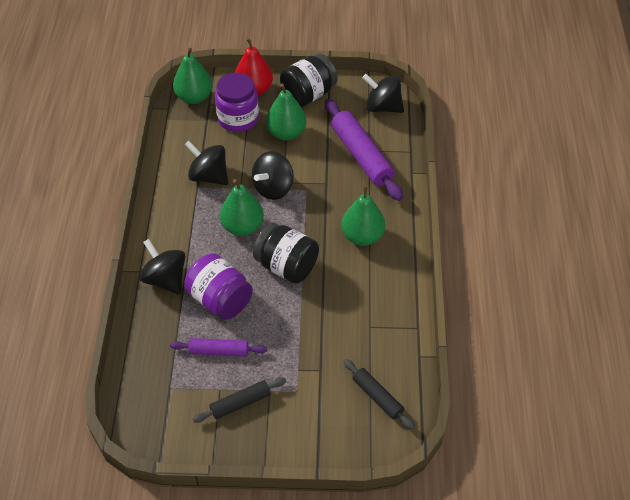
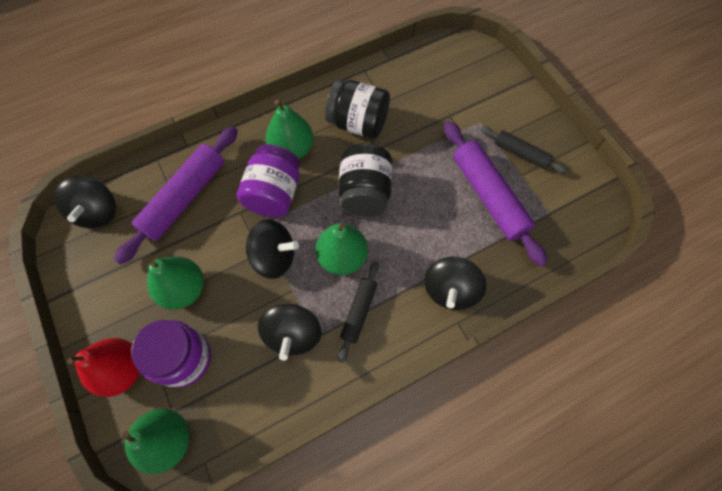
camera: 120 degrees left, 15 degrees up
purple rolling pin [170,338,267,357] -> purple rolling pin [444,121,547,266], size x1.80
purple jar [184,253,253,319] -> purple jar moved to [237,144,300,217]
black jar [280,53,338,107] -> black jar moved to [325,79,390,139]
black rolling pin [343,359,415,430] -> black rolling pin moved to [338,261,379,363]

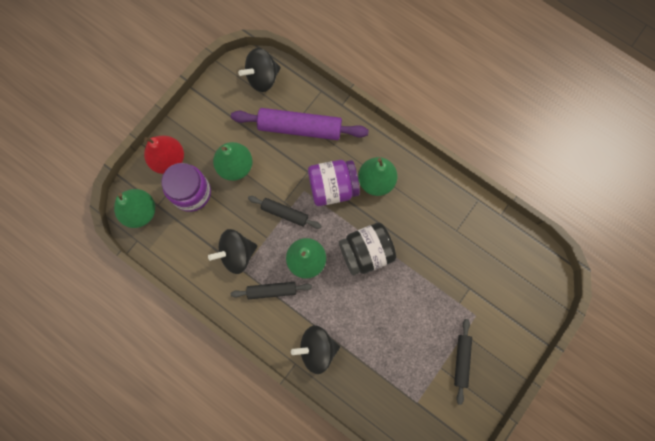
camera: 65 degrees right, 10 degrees up
black spinning top [246,219,299,279] -> black rolling pin [248,196,321,229]
black jar [325,79,390,139] -> none
purple rolling pin [444,121,547,266] -> none

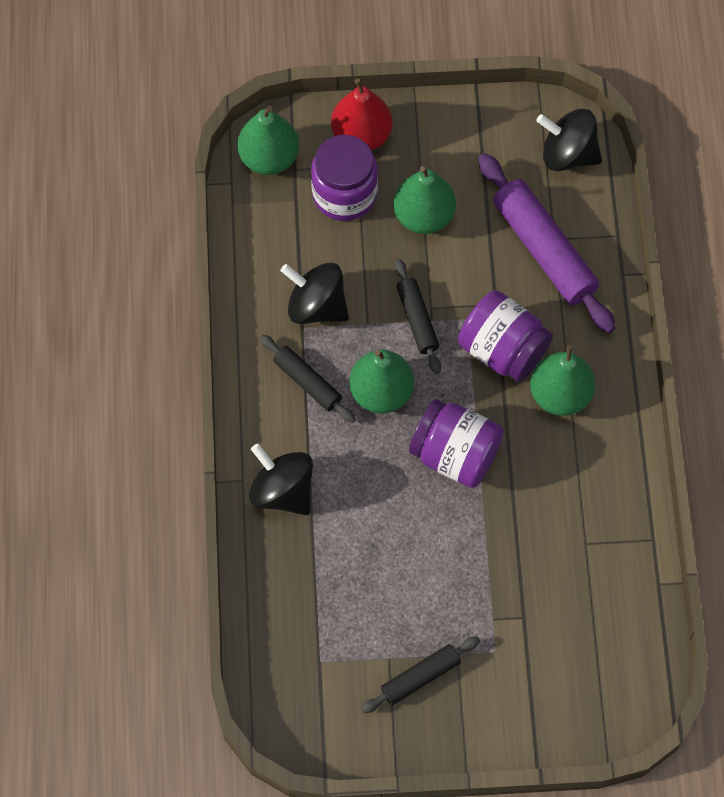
camera: 50 degrees right, 10 degrees down
black jar [339,223,396,276] -> purple jar [409,399,504,488]

